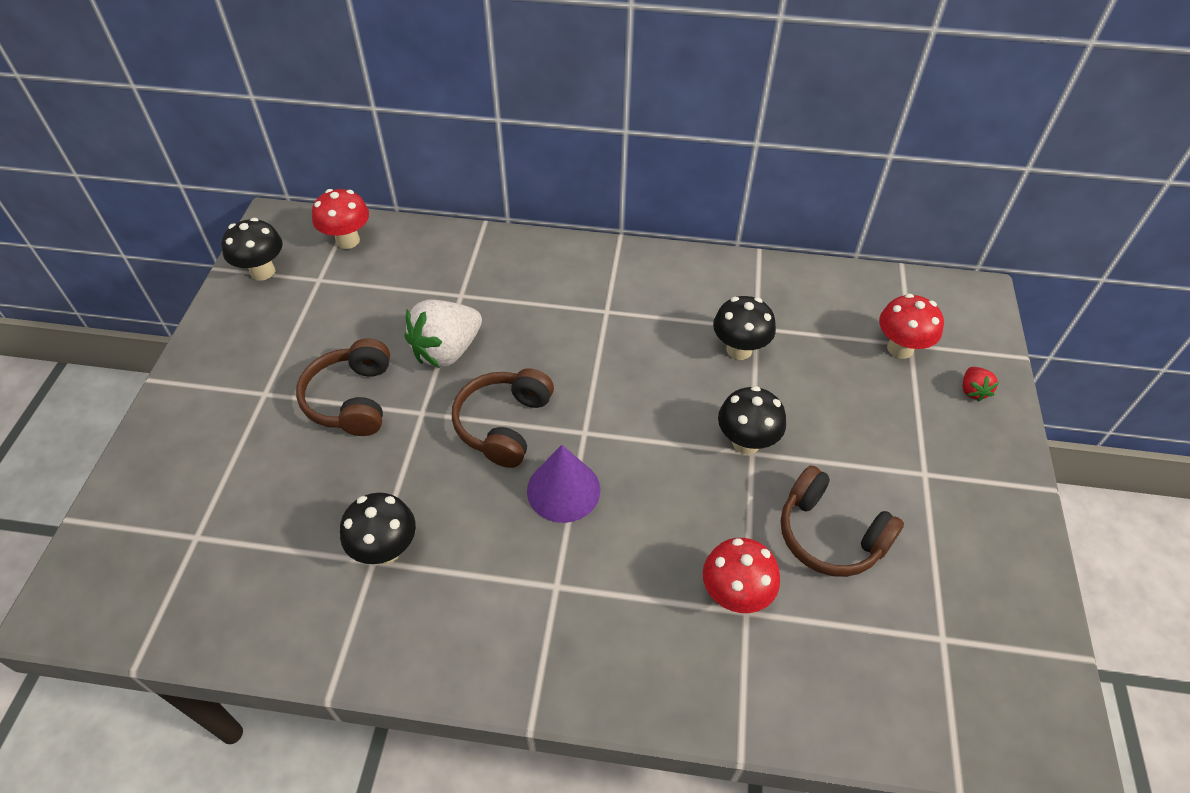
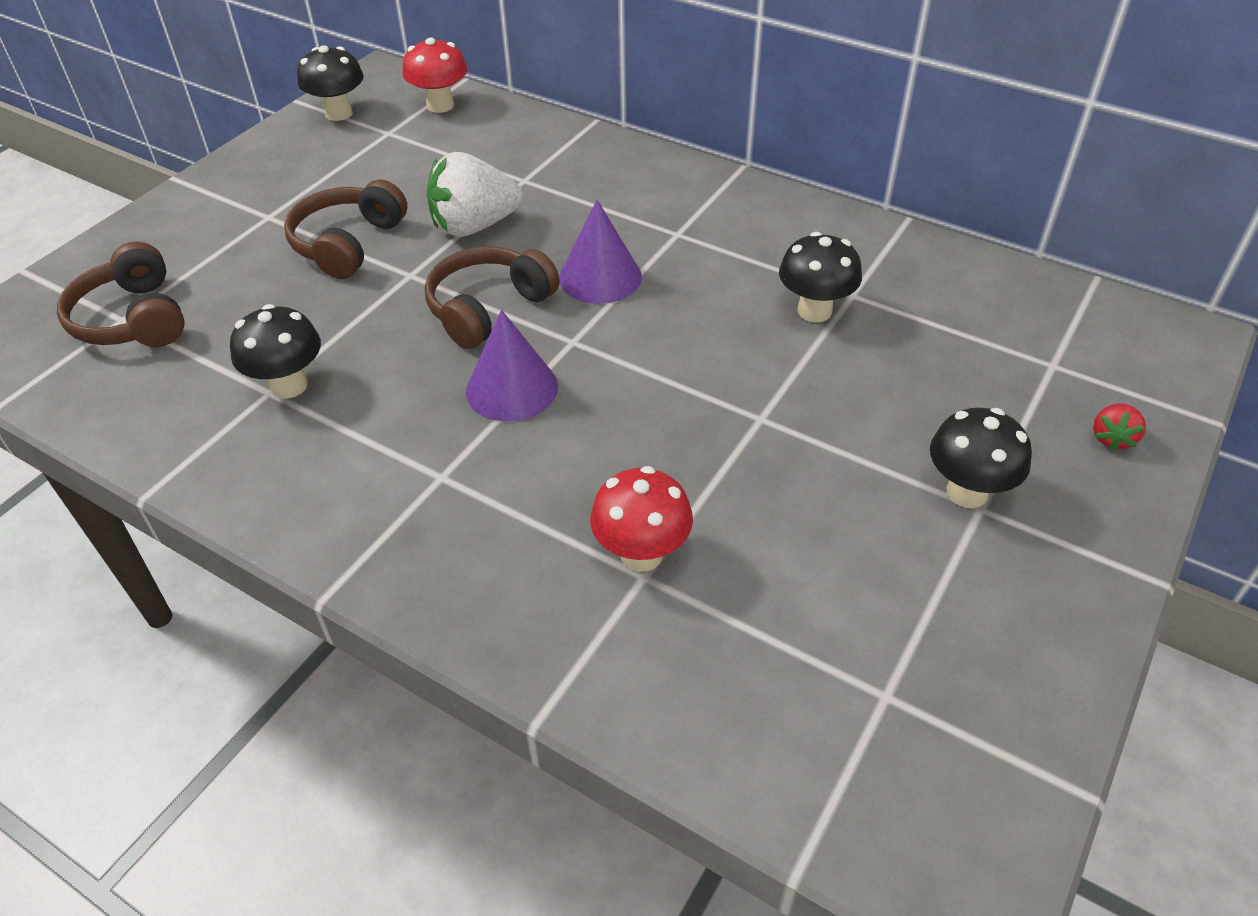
camera: 25 degrees right, 5 degrees down
black mushroom [718,386,786,455] -> black mushroom moved to [930,408,1032,508]
brown headphones [781,465,904,577] -> brown headphones moved to [57,241,185,347]
red mushroom [879,293,944,359] -> none
none -> purple cone [559,200,642,304]

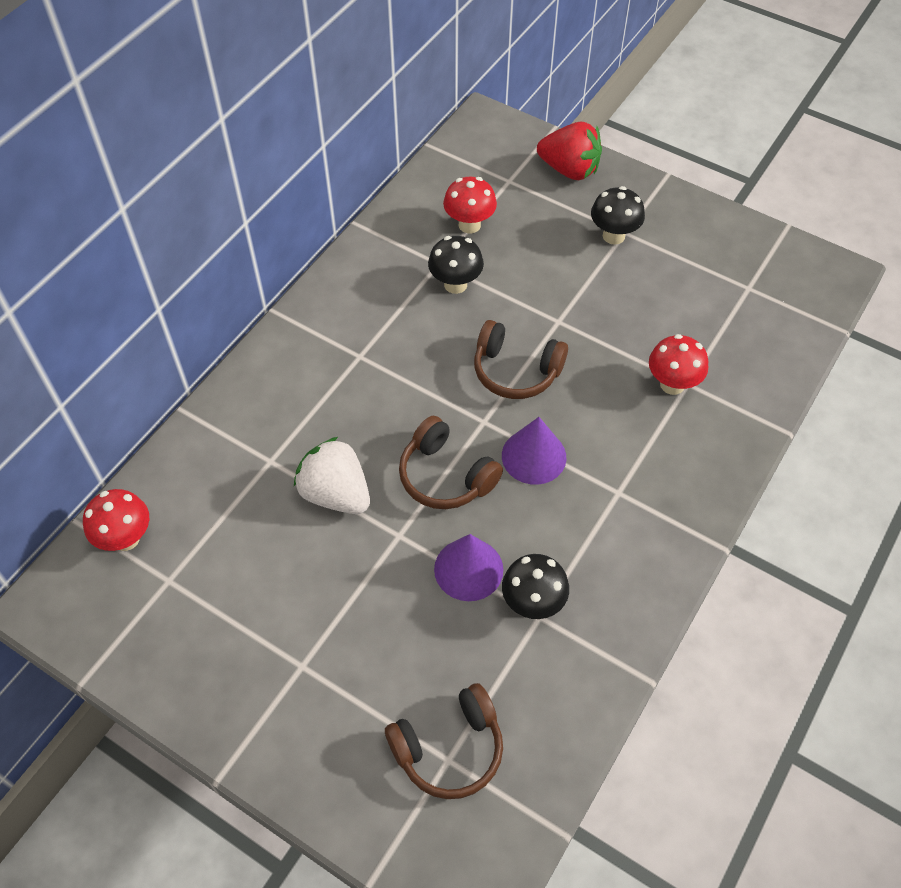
camera: 90 degrees left, 10 degrees up
brown headphones [284,179,407,279] -> brown headphones moved to [474,320,568,399]
black mushroom [297,45,364,121] -> none
white strawberry [427,152,523,237] -> white strawberry turned 150 degrees clockwise [294,437,370,514]
purple cone [559,200,642,304] -> purple cone moved to [434,534,503,601]
red strawberry [1093,403,1146,451] -> red strawberry [537,122,602,180], size x2.13
none -> red mushroom [443,177,497,233]

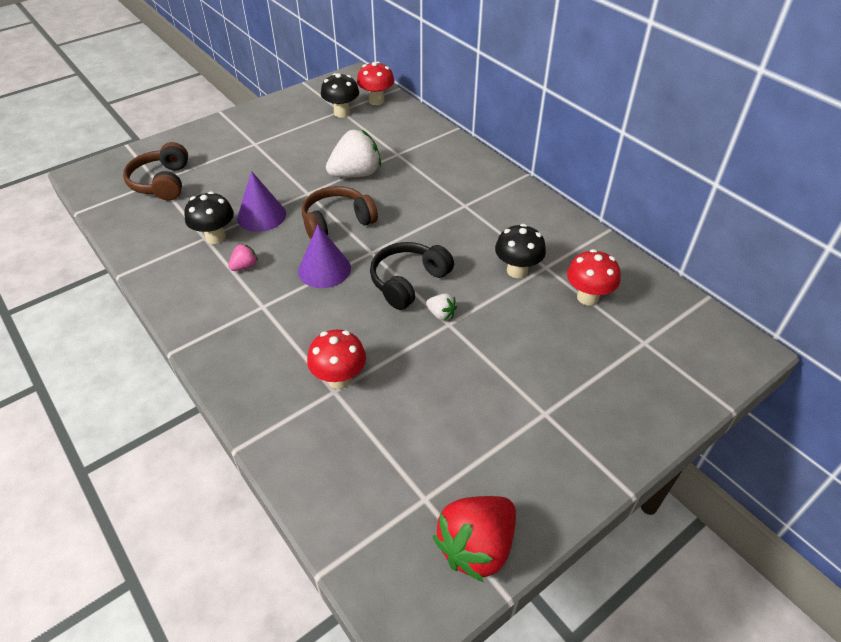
camera: 110 degrees right, 10 degrees down
brown headphones [474,320,568,399] -> black headphones [370,242,454,310]
red strawberry [537,122,602,180] -> red strawberry moved to [433,496,516,582]
black mushroom [591,186,645,245] -> black mushroom moved to [321,73,359,118]
none -> pink strawberry [228,244,258,271]
none -> white strawberry [426,293,457,321]

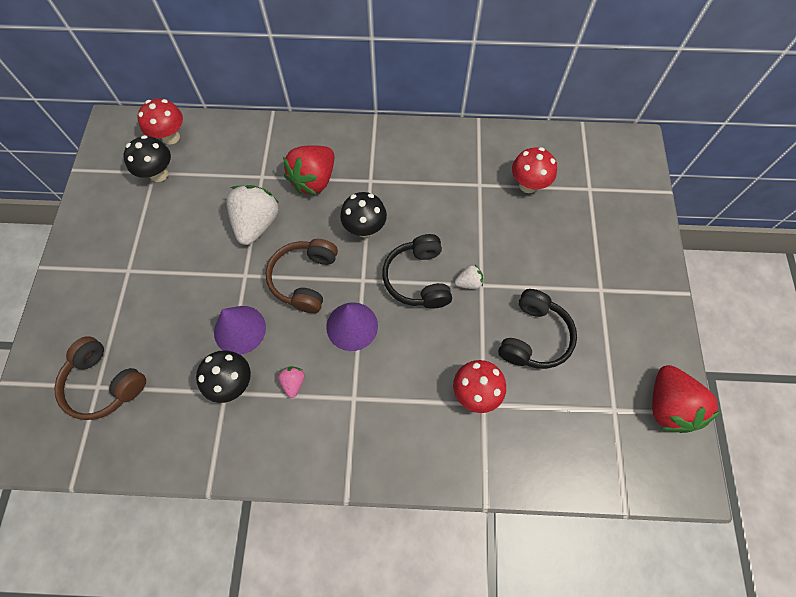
camera: 50 degrees left, 20 degrees up
black mushroom [495,224,546,278] -> black mushroom moved to [340,192,387,237]
none -> red strawberry [283,145,334,195]
none -> black headphones [498,289,577,369]

